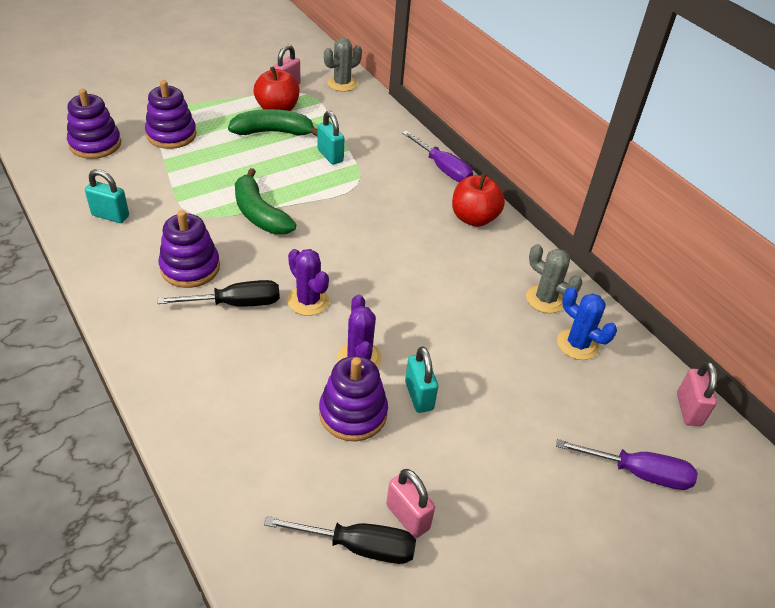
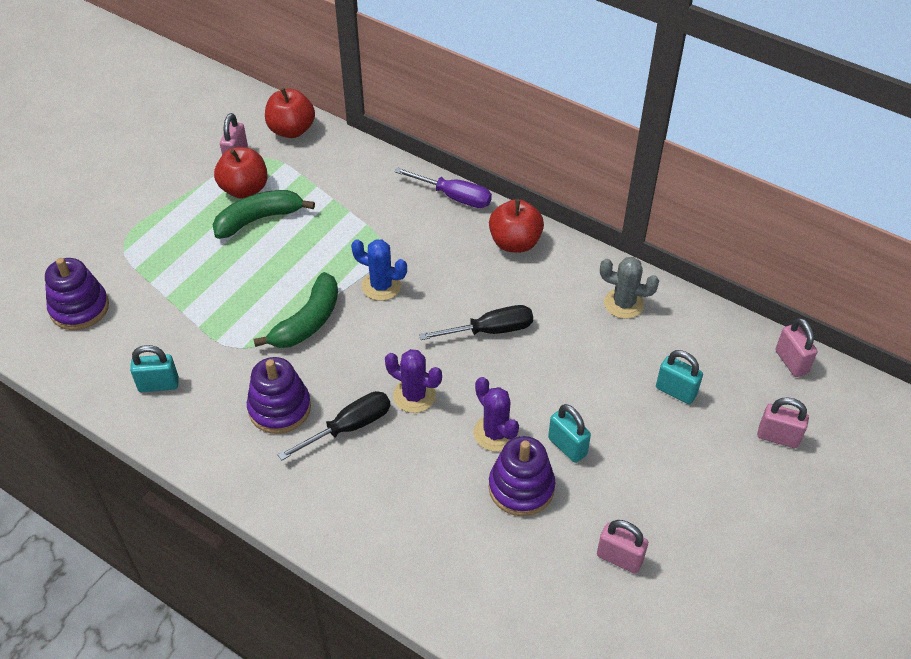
camera: 20 degrees left, 5 degrees up
purple stacking toy [145,80,197,149] -> none
green banana [235,168,296,234] -> green banana turned 90 degrees counterclockwise [253,272,338,348]
black screwdriver [264,516,416,564] -> black screwdriver moved to [419,305,533,340]
turquoise padlock [317,111,344,165] -> turquoise padlock moved to [656,350,703,404]
grey cactus [324,38,362,92] -> red apple [265,88,315,138]
purple screwdriver [556,439,698,490] -> pink padlock [757,397,809,448]
blue cactus [557,287,617,360] -> blue cactus moved to [351,239,407,301]

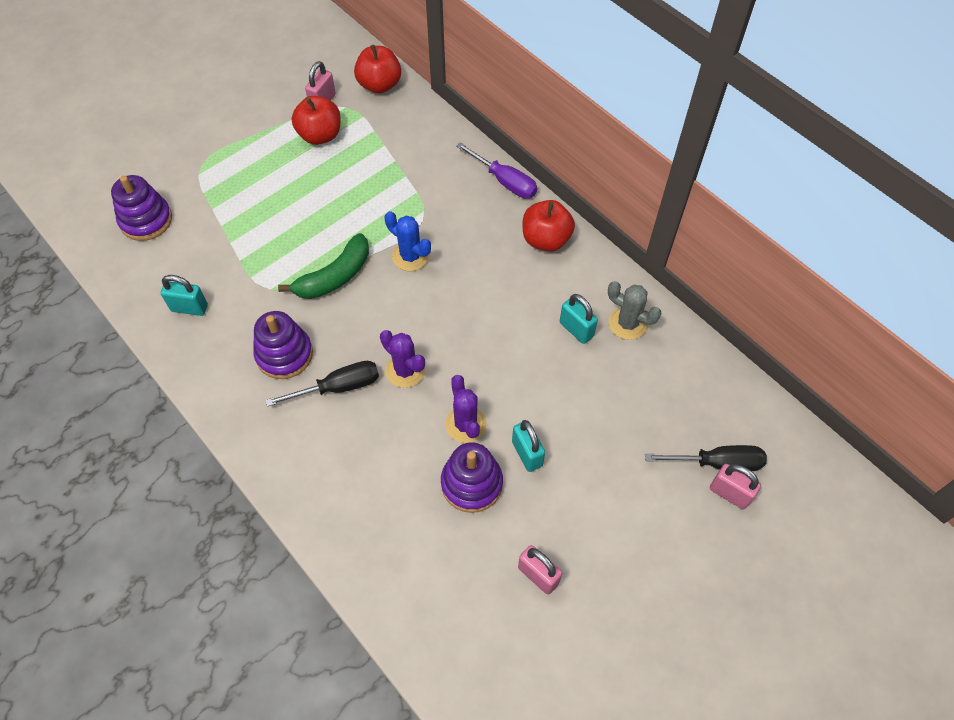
camera: 15 degrees right, 10 degrees up
green banana [213,190,315,239] -> none
black screwdriver [419,305,533,340] -> black screwdriver moved to [645,445,767,471]
turquoise padlock [656,350,703,404] -> turquoise padlock moved to [560,294,598,344]
pink padlock [775,318,817,377] -> none

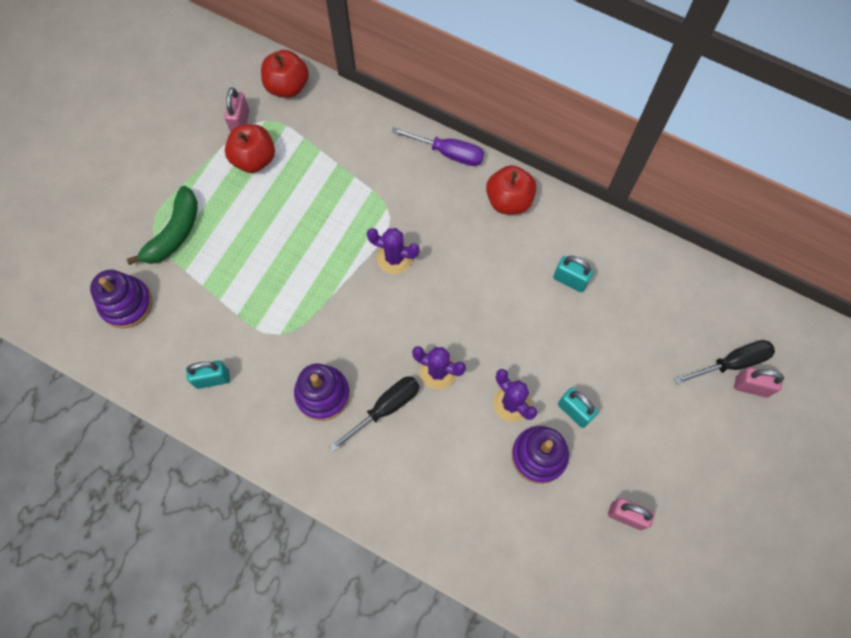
camera: 20 degrees left, 10 degrees up
green banana [278,233,369,299] -> green banana moved to [127,186,198,265]
blue cactus [385,211,431,271] -> purple cactus [367,228,420,274]
grey cactus [608,281,662,340] -> none

